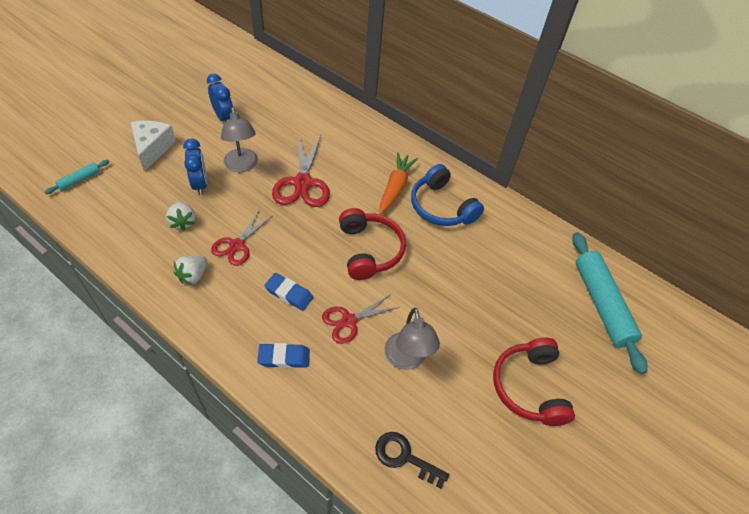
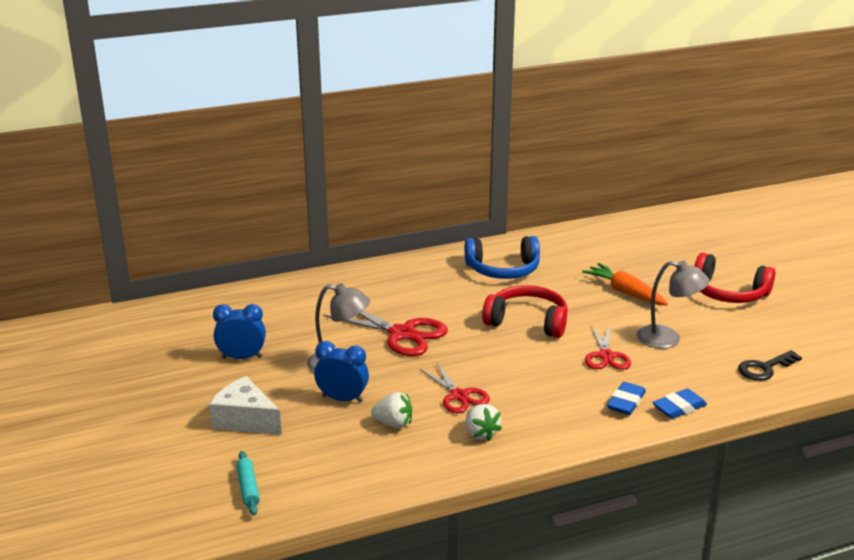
camera: 55 degrees left, 25 degrees down
blue eraser [264,273,313,311] -> blue eraser moved to [652,389,707,419]
orange carrot [379,152,418,214] -> orange carrot moved to [582,263,668,305]
turquoise rolling pin [572,232,647,374] -> none

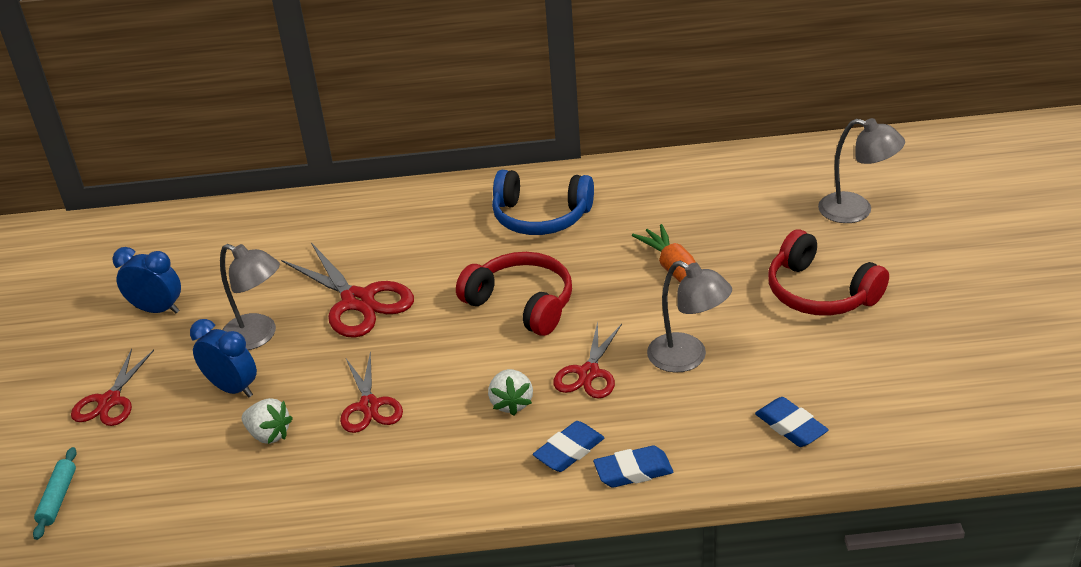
camera: 20 degrees right, 10 degrees up
white cheese [209,376,282,435] -> red scissors [71,348,154,426]
white strawberry [466,404,502,441] -> white strawberry moved to [488,369,533,416]
black key [738,350,802,381] -> blue eraser [755,397,829,447]
none -> grey lamp [818,118,905,223]

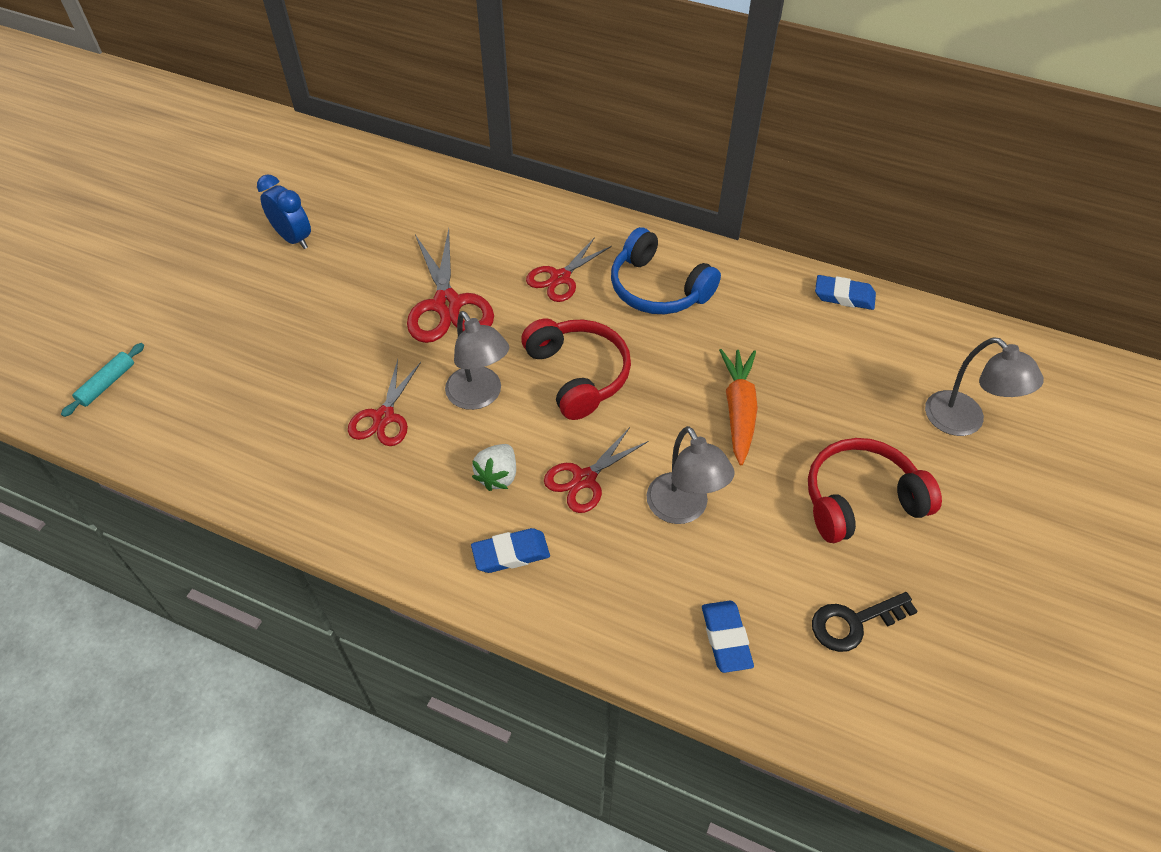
camera: 25 degrees right, 15 degrees up
red scissors [71,348,154,426] -> red scissors moved to [526,237,612,302]
blue clock [190,319,257,397] -> none
grey lamp [220,244,280,350] -> grey lamp moved to [445,311,509,410]
white strawberry [242,398,293,444] -> none
blue eraser [593,446,673,487] -> blue eraser moved to [815,275,876,310]
red headphones [768,229,889,316] -> red headphones turned 90 degrees clockwise [808,438,942,543]
none -> black key [812,592,918,652]

